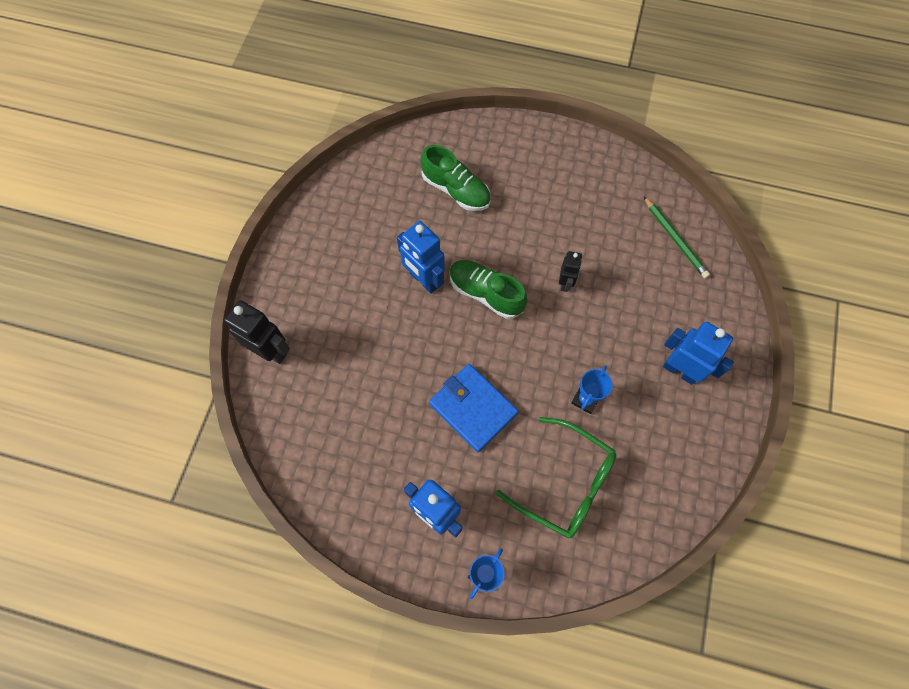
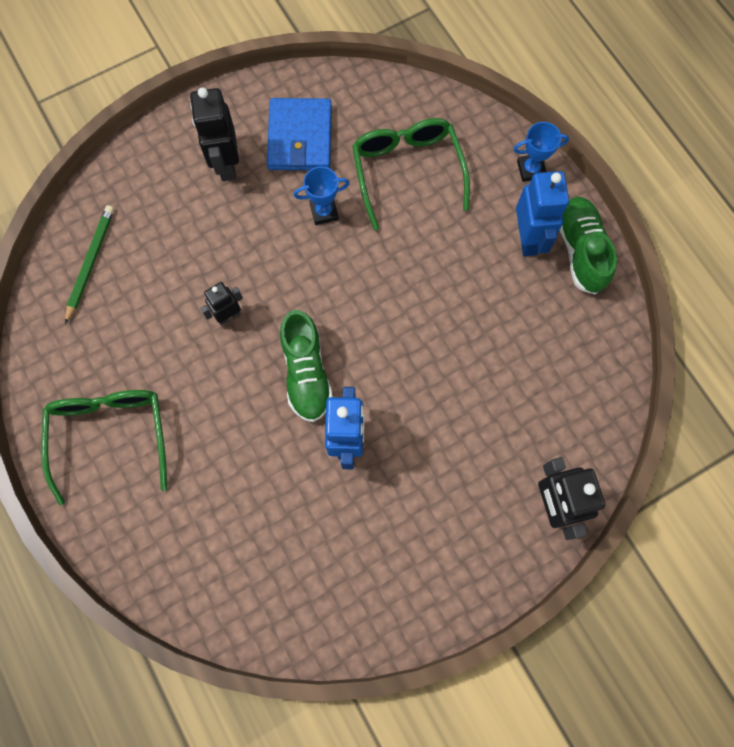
camera: 135 degrees left, 5 degrees up
green shoe [421,145,491,211] -> green shoe moved to [559,197,617,294]
blue wallet [429,364,519,452] -> blue wallet moved to [267,98,332,170]
blue robot [663,322,734,385] -> black robot [190,87,239,181]
none -> green glasses [41,390,167,505]

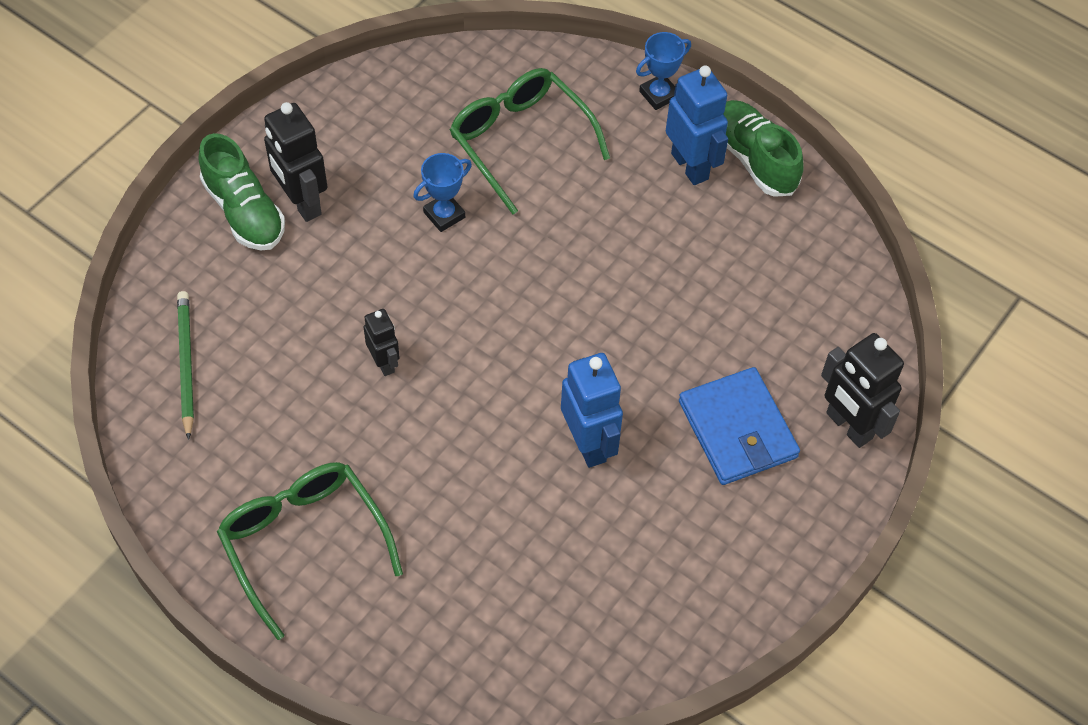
camera: 25 degrees left, 15 degrees down
black robot [200,282,243,325] -> black robot turned 120 degrees clockwise [364,309,400,376]
blue wallet [267,98,332,170] -> blue wallet moved to [679,367,800,485]
green shoe [280,310,333,422] -> green shoe moved to [198,133,285,250]

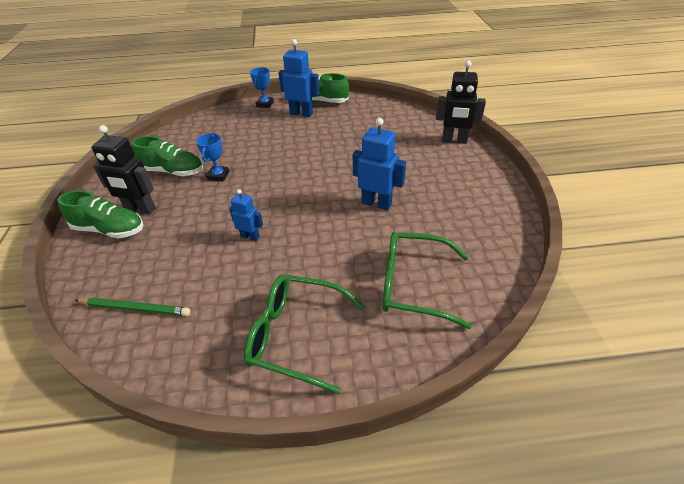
camera: 40 degrees left, 15 degrees down
green pencil [177,291,194,440] -> green pencil turned 150 degrees clockwise [75,297,190,316]
black robot [364,309,400,376] -> blue robot [229,189,263,241]
green glasses [450,68,610,214] -> green glasses moved to [382,232,472,329]
blue wallet [679,367,800,485] -> none
none -> green shoe [131,136,203,176]

